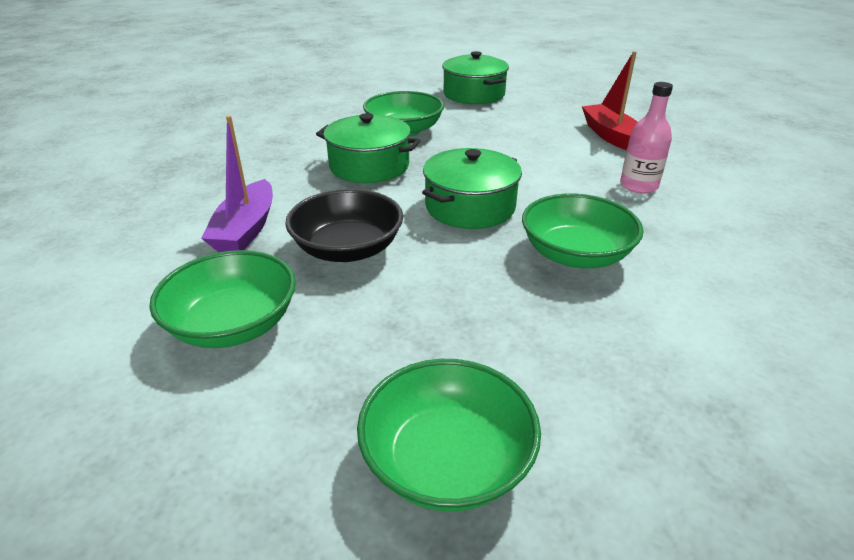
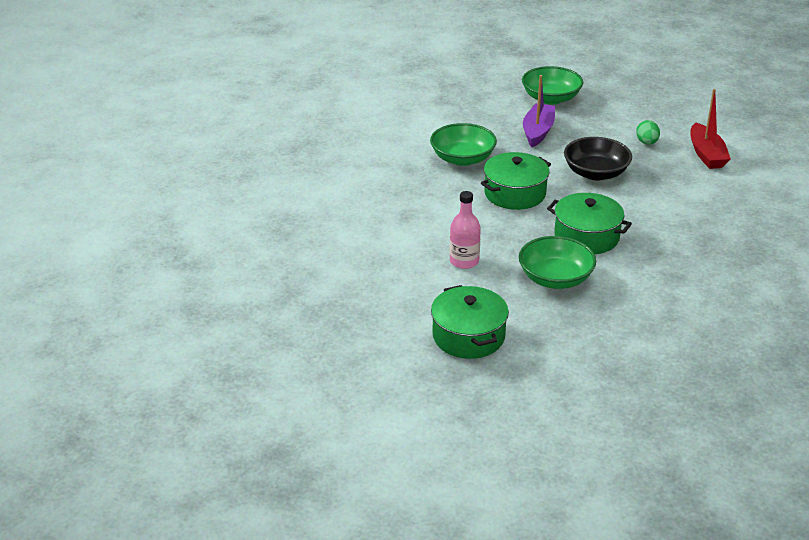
camera: 170 degrees left, 0 degrees up
green bowl [149,250,296,348] -> green egg [636,120,660,145]
purple boat [201,116,273,252] -> purple boat moved to [523,75,555,147]
red boat [582,51,638,150] -> red boat moved to [690,89,731,169]
pink bottle [620,82,673,193] -> pink bottle moved to [450,191,481,269]

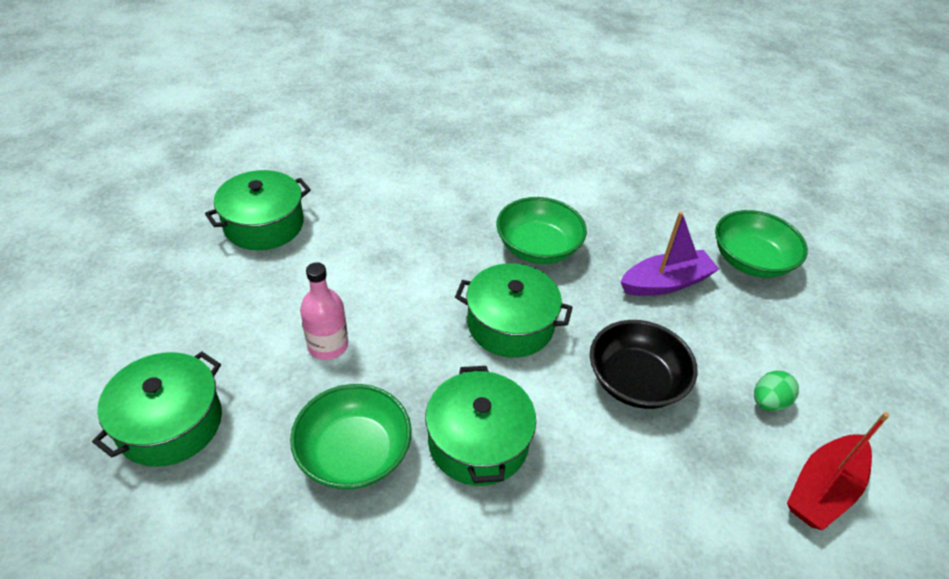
camera: 50 degrees right, 10 degrees up
none -> green pot [205,170,311,250]

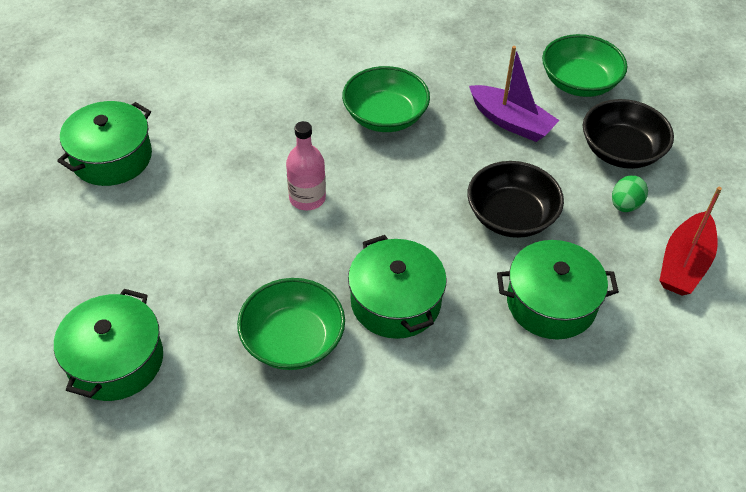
camera: 15 degrees left, 5 degrees up
pink bottle [300,262,348,360] -> pink bottle moved to [286,121,326,210]
green pot [455,263,573,358] -> green pot moved to [497,240,619,340]
purple boat [621,211,719,296] -> purple boat turned 75 degrees clockwise [469,46,560,142]
none -> black bowl [583,99,674,169]

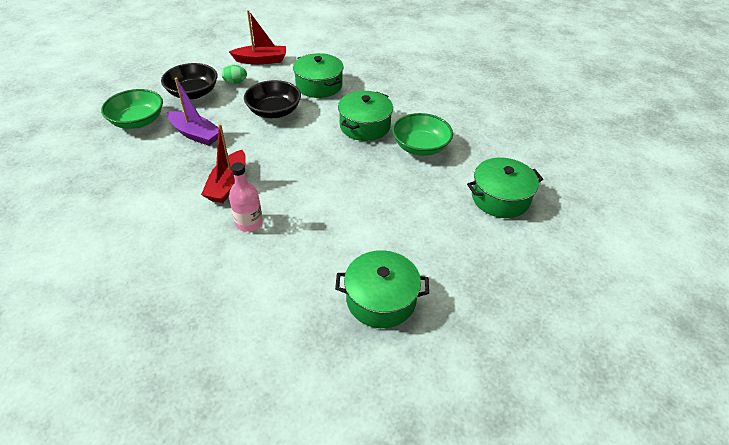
camera: 125 degrees left, 5 degrees down
pink bottle [286,121,326,210] -> pink bottle moved to [229,162,263,232]
green bowl [342,66,430,132] -> red boat [201,124,246,203]
purple boat [469,46,560,142] -> purple boat turned 120 degrees clockwise [167,78,219,146]

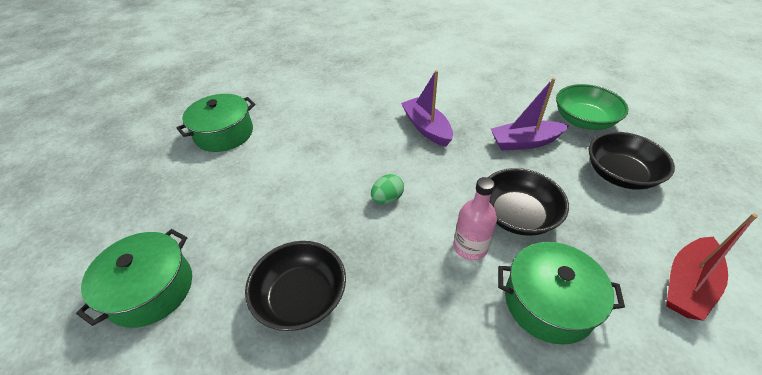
camera: 140 degrees right, 0 degrees up
red boat [201,124,246,203] -> purple boat [401,70,453,147]
green egg [222,65,247,84] -> green egg moved to [371,174,404,204]
pink bottle [229,162,263,232] -> pink bottle moved to [454,177,497,260]
green pot [338,91,393,141] -> none
green bowl [392,113,453,156] -> black bowl [245,241,346,331]

